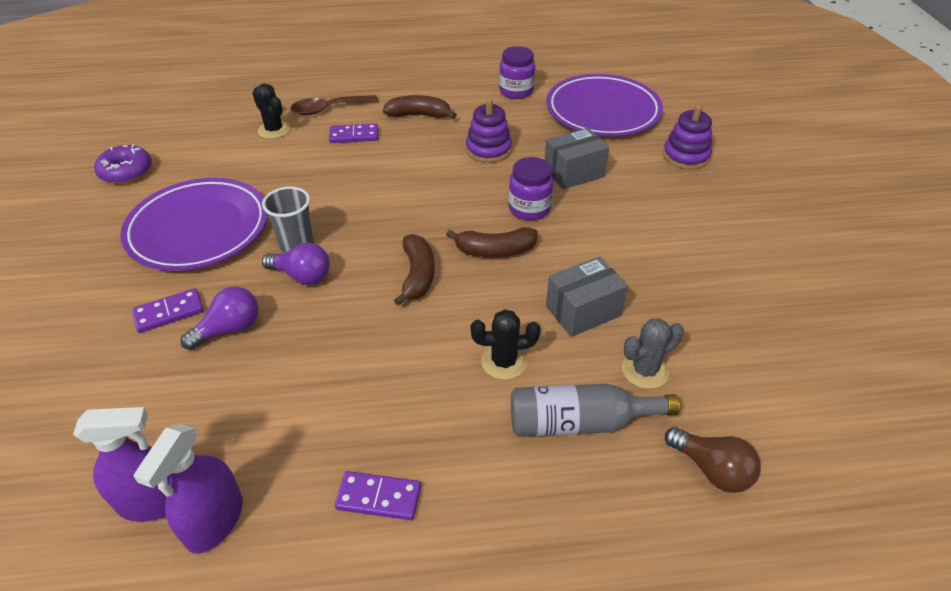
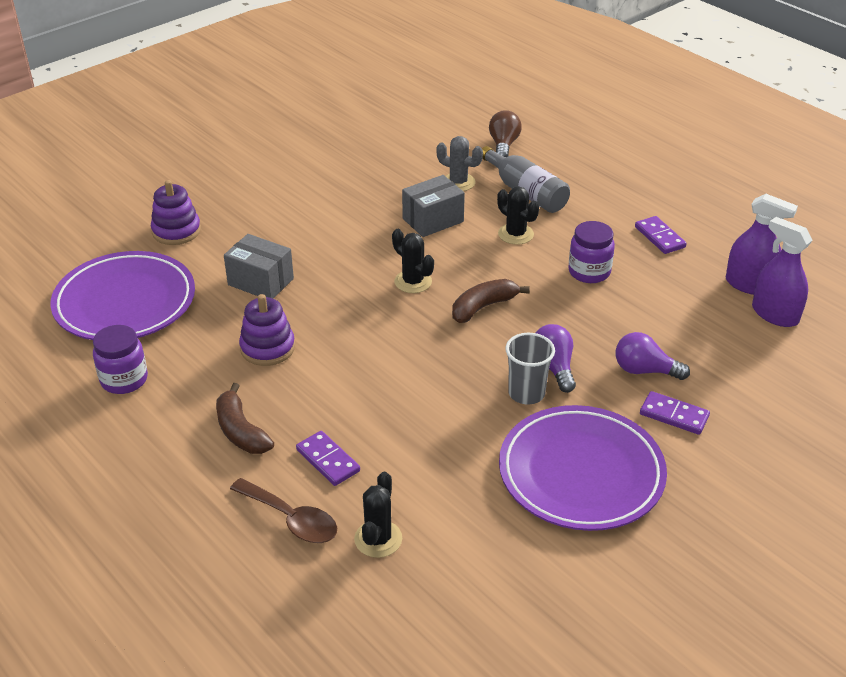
camera: 125 degrees left, 5 degrees down
purple donut [94,144,152,184] -> none
purple spray bottle [134,424,243,554] -> purple spray bottle turned 45 degrees clockwise [726,194,798,295]
brown banana [446,227,538,257] -> black cactus [392,229,434,293]
purple jar [509,157,554,220] -> purple jar moved to [568,221,615,283]
grey box [546,256,628,337] -> grey box turned 60 degrees counterclockwise [402,175,465,237]

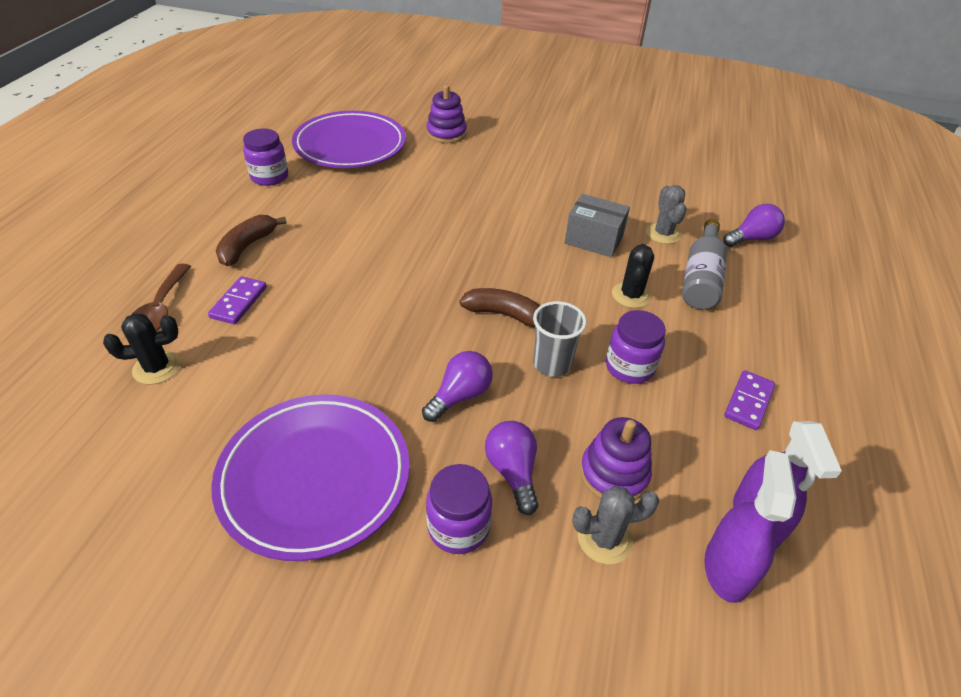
camera: 55 degrees right, 5 degrees up
grey box [224,234,294,298] -> none
purple stacking toy [239,294,295,366] -> purple stacking toy moved to [580,417,652,500]
black cactus [392,229,434,293] -> none
brown light bulb [489,110,522,157] -> purple light bulb [723,204,785,247]
grey cup [505,333,555,404] -> grey cup moved to [533,301,587,377]
purple domino [640,391,710,435] -> purple jar [426,464,492,554]
none -> grey cactus [572,486,659,564]

